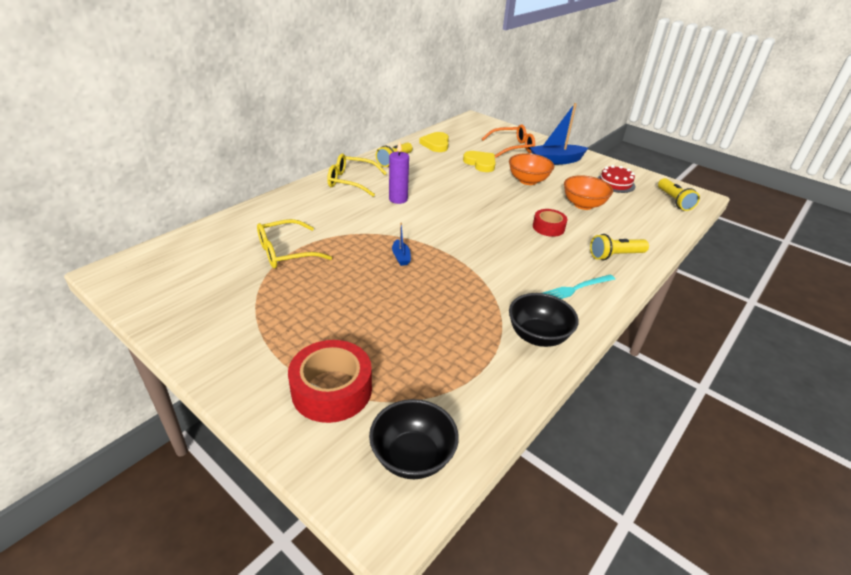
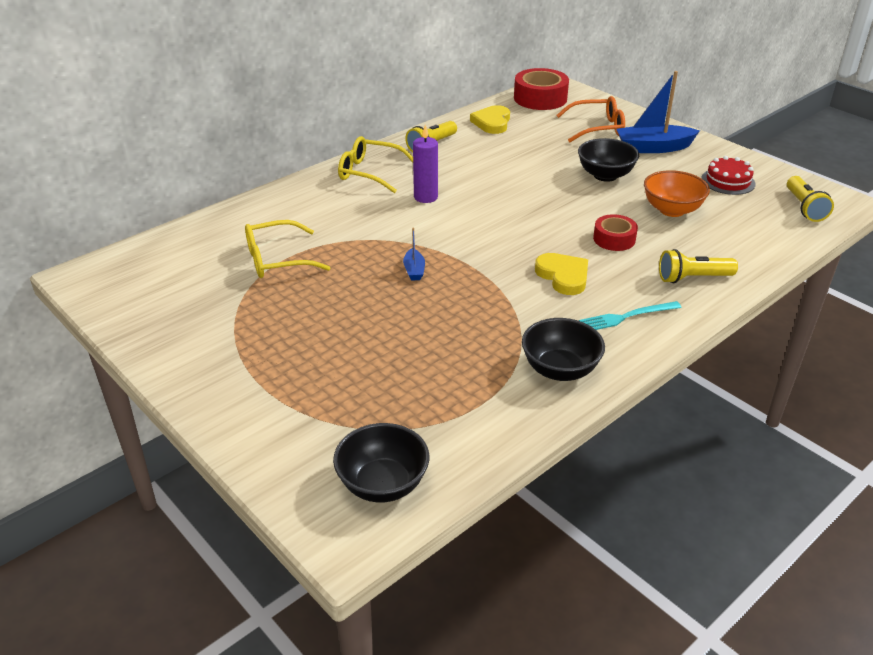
camera: 10 degrees right, 0 degrees up
red tape [288,340,372,423] -> red tape moved to [514,68,569,110]
yellow heart [463,151,496,172] -> yellow heart moved to [535,253,588,295]
orange bowl [509,153,554,185] -> black bowl [578,138,639,182]

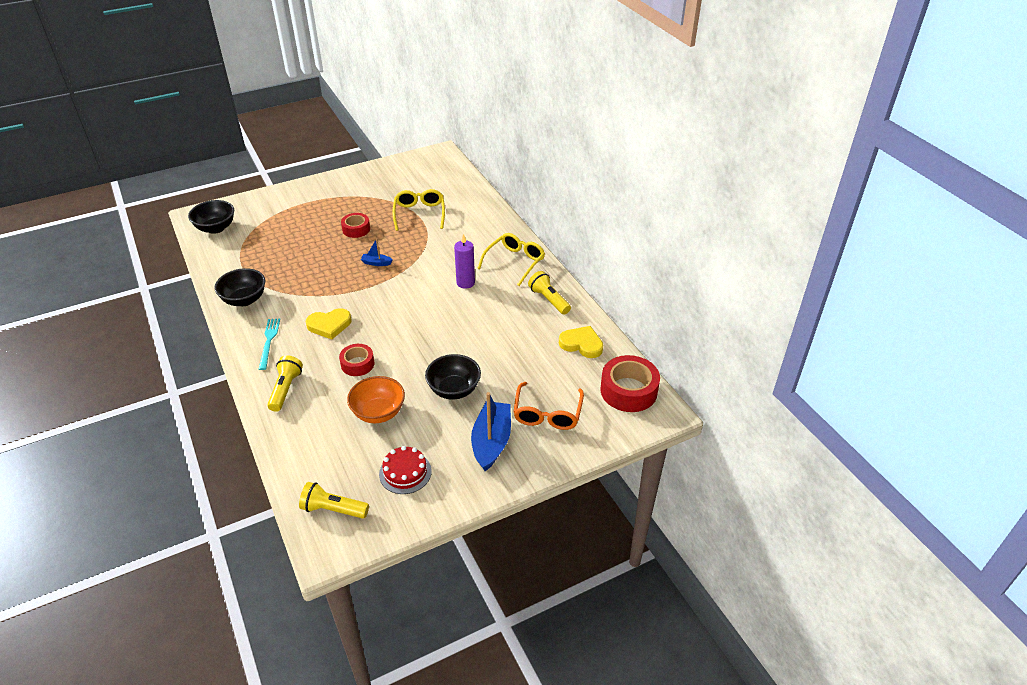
camera: 105 degrees right, 5 degrees up
none -> red tape [341,213,370,238]

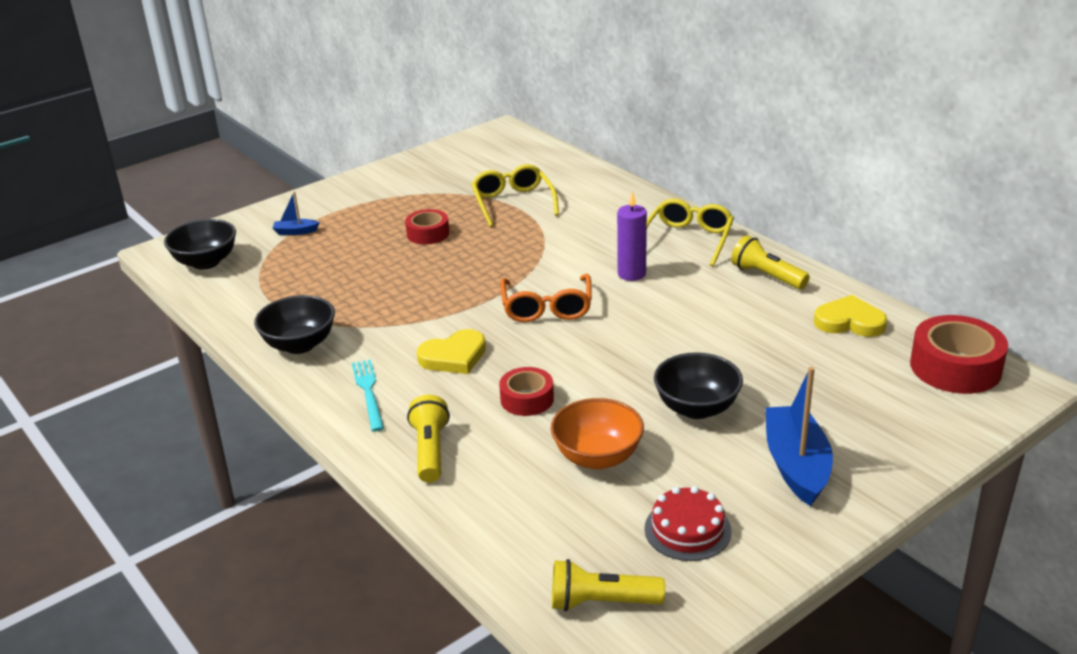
camera: 10 degrees left, 10 degrees down
blue boat [361,238,393,266] -> blue boat moved to [273,191,320,235]
orange glasses [513,382,584,430] -> orange glasses moved to [500,274,592,322]

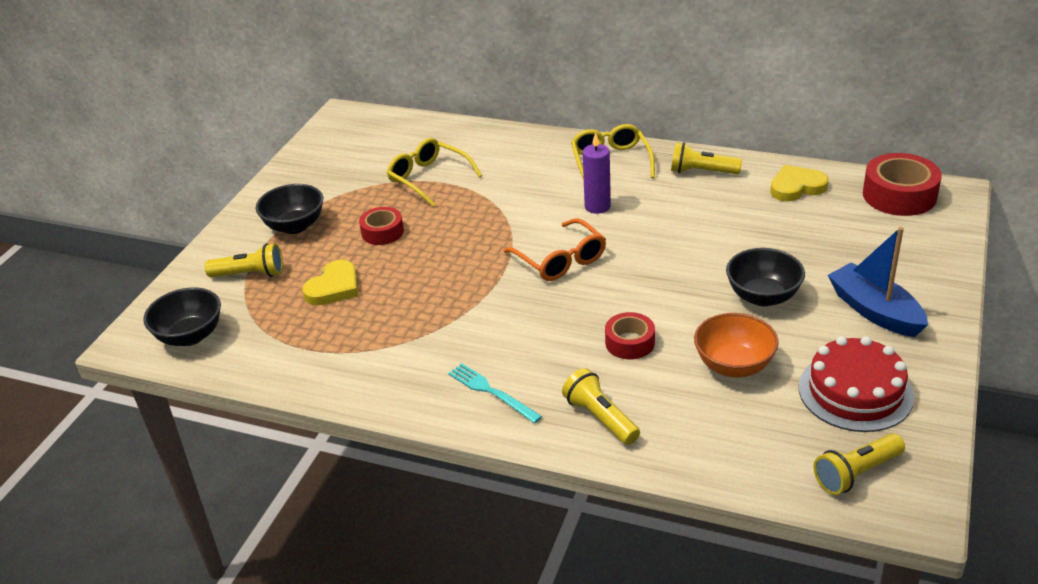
camera: 30 degrees left, 5 degrees up
black bowl [254,295,335,354] -> black bowl moved to [256,184,323,234]
blue boat [273,191,320,235] -> yellow flashlight [205,243,283,277]
yellow heart [417,329,486,374] -> yellow heart moved to [302,260,358,305]
red cake [644,486,731,561] -> red cake [799,336,914,432], size x1.51

